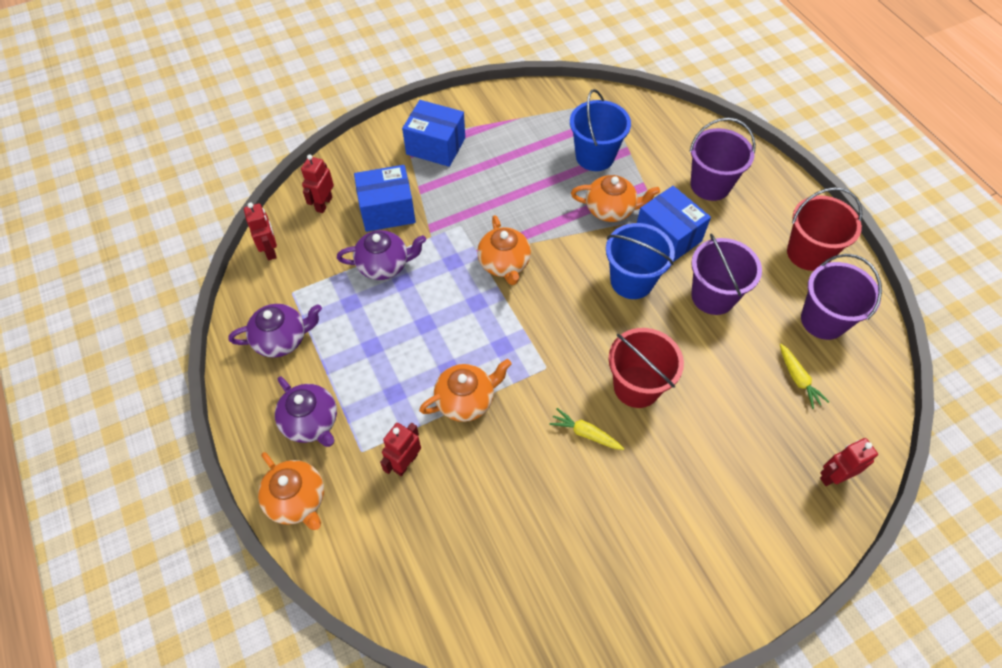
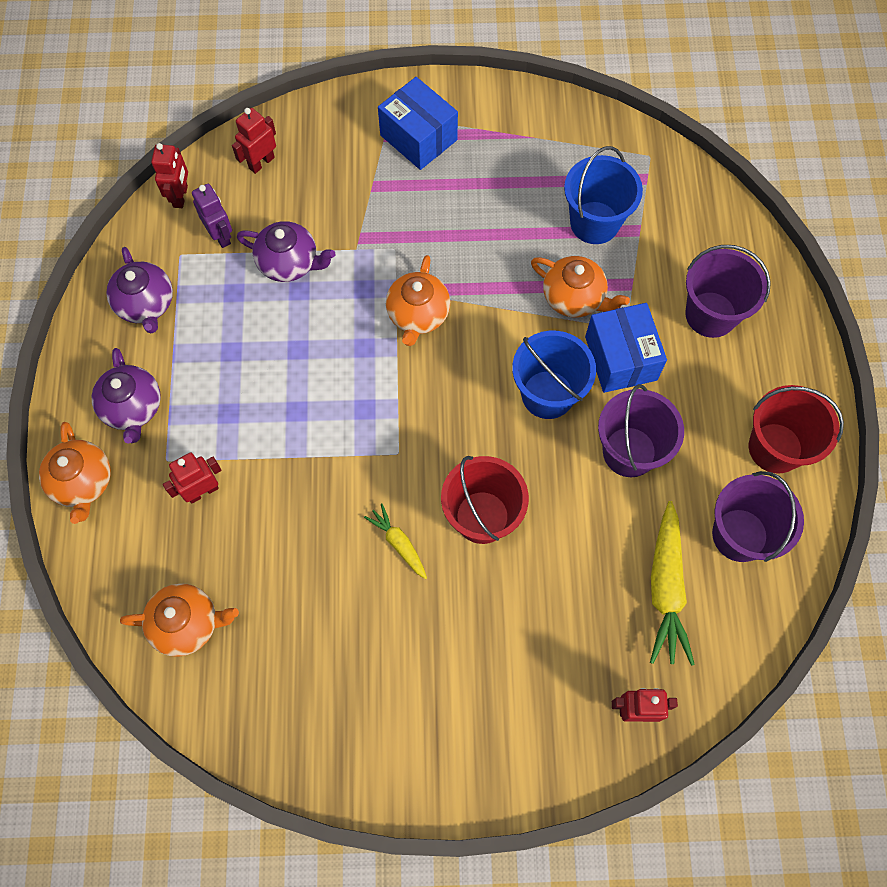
camera: 25 degrees right, 10 degrees up
purple teapot [228,304,322,358] -> purple teapot turned 60 degrees clockwise [106,247,173,333]
blue box [354,165,416,232] -> none
orange teapot [419,359,512,422] -> orange teapot moved to [120,583,239,657]
yellow carrot [780,344,829,409] -> yellow carrot [650,501,695,666], size x1.82
none -> purple robot [192,184,232,248]

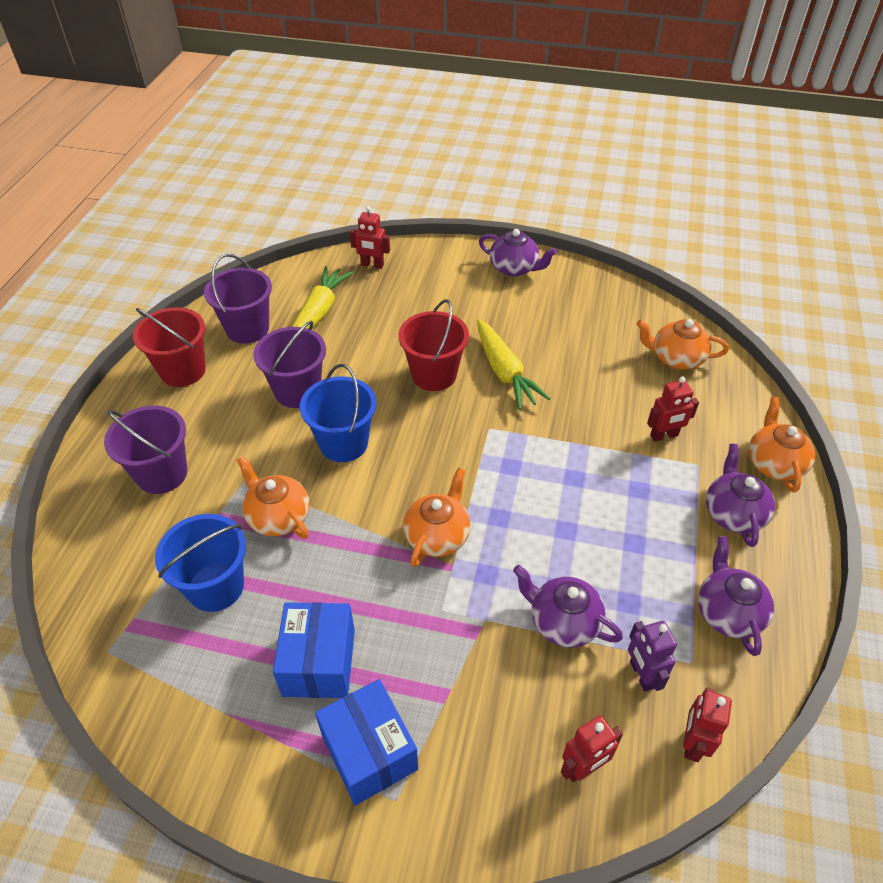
camera: 165 degrees left, 20 degrees down
yellow carrot [364,504,427,579] -> yellow carrot [477,319,551,410], size x1.82
blue box [585,303,667,393] -> blue box moved to [273,602,355,698]
none -> purple teapot [479,229,557,276]

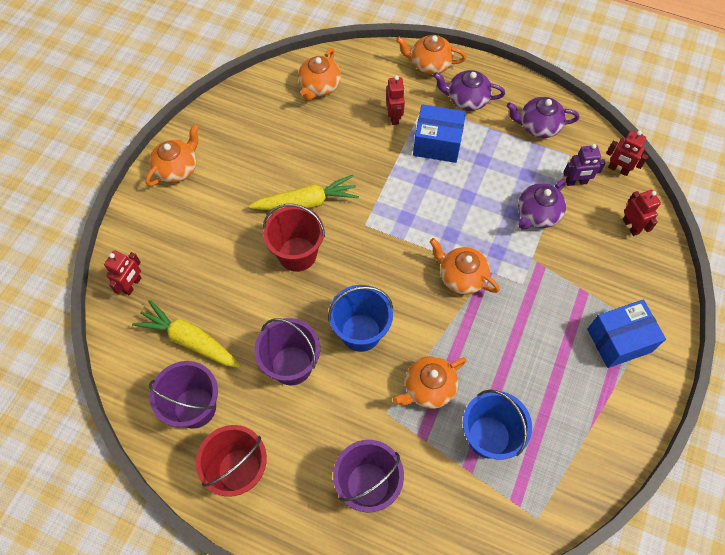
camera: 80 degrees left, 15 degrees up
blue box [273,602,355,698] -> blue box moved to [413,104,466,163]
purple teapot [479,229,557,276] -> orange teapot [145,124,199,186]

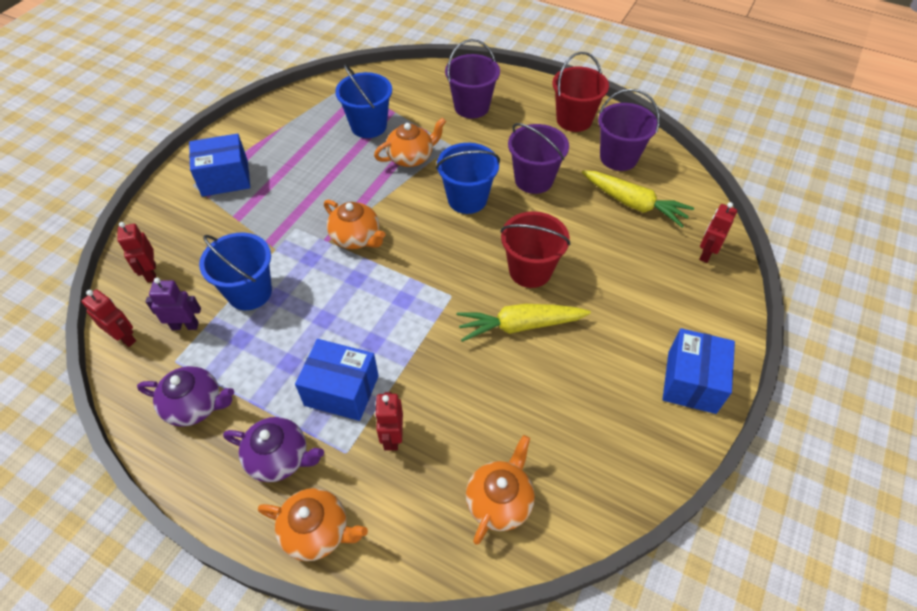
camera: 175 degrees left, 10 degrees down
orange teapot [145,124,199,186] -> blue box [662,328,735,414]
purple teapot [518,179,566,230] -> blue bucket [199,232,272,310]

